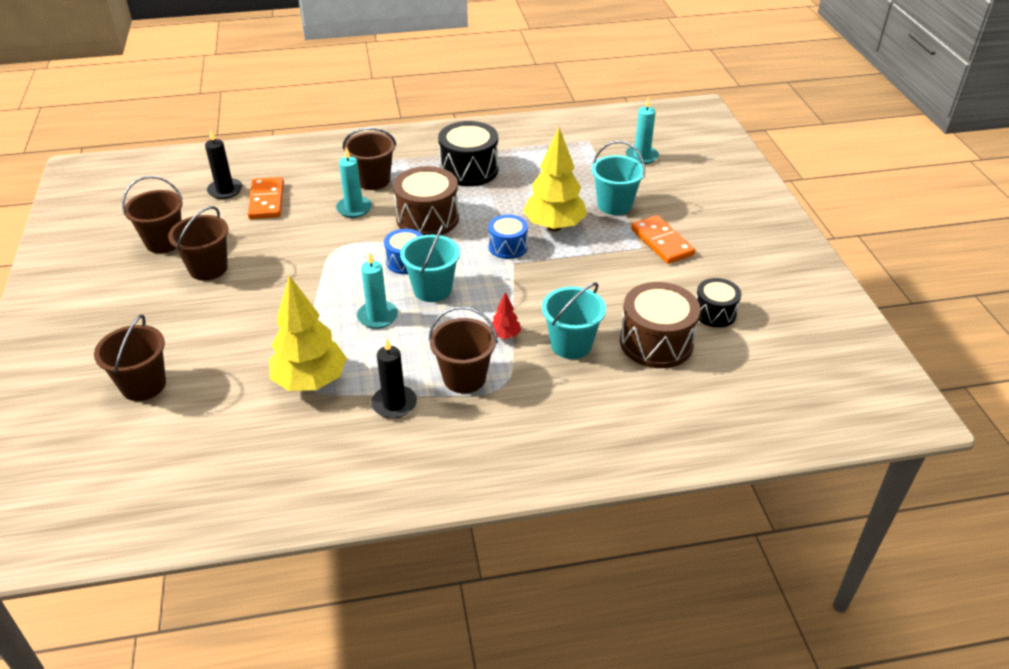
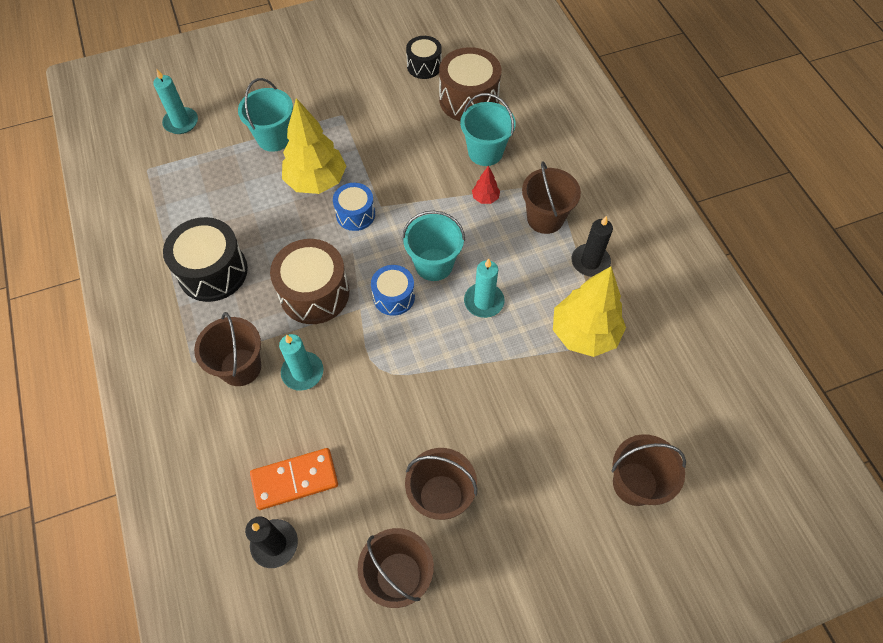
camera: 100 degrees left, 20 degrees up
orange domino [631,215,695,264] -> none

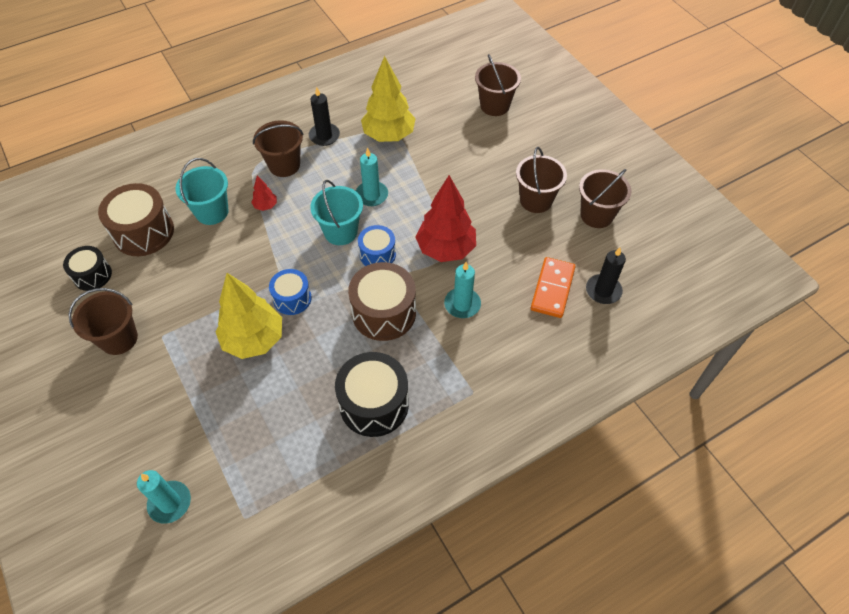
camera: 100 degrees left, 5 degrees down
brown bucket [194,312,261,386] -> brown bucket moved to [69,288,138,355]
turquoise bucket [238,78,293,152] -> none
orange domino [250,448,338,510] -> orange domino turned 45 degrees clockwise [531,257,576,318]
none -> red tree [415,175,476,262]

